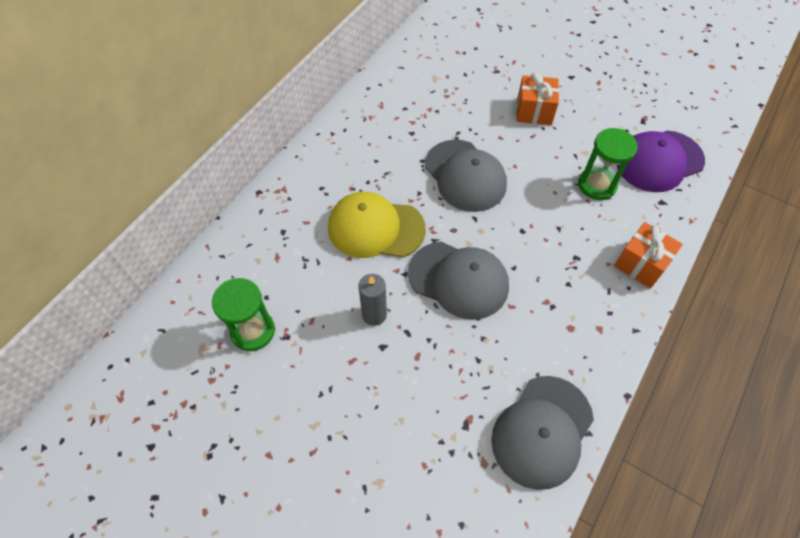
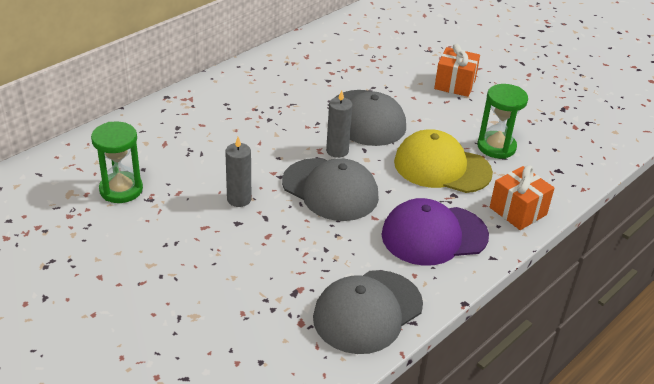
camera: 10 degrees right, 20 degrees down
yellow cap [328,192,426,258] -> yellow cap moved to [394,129,493,193]
purple cap [617,131,705,192] -> purple cap moved to [381,198,489,266]
none -> grey candle [326,90,352,158]

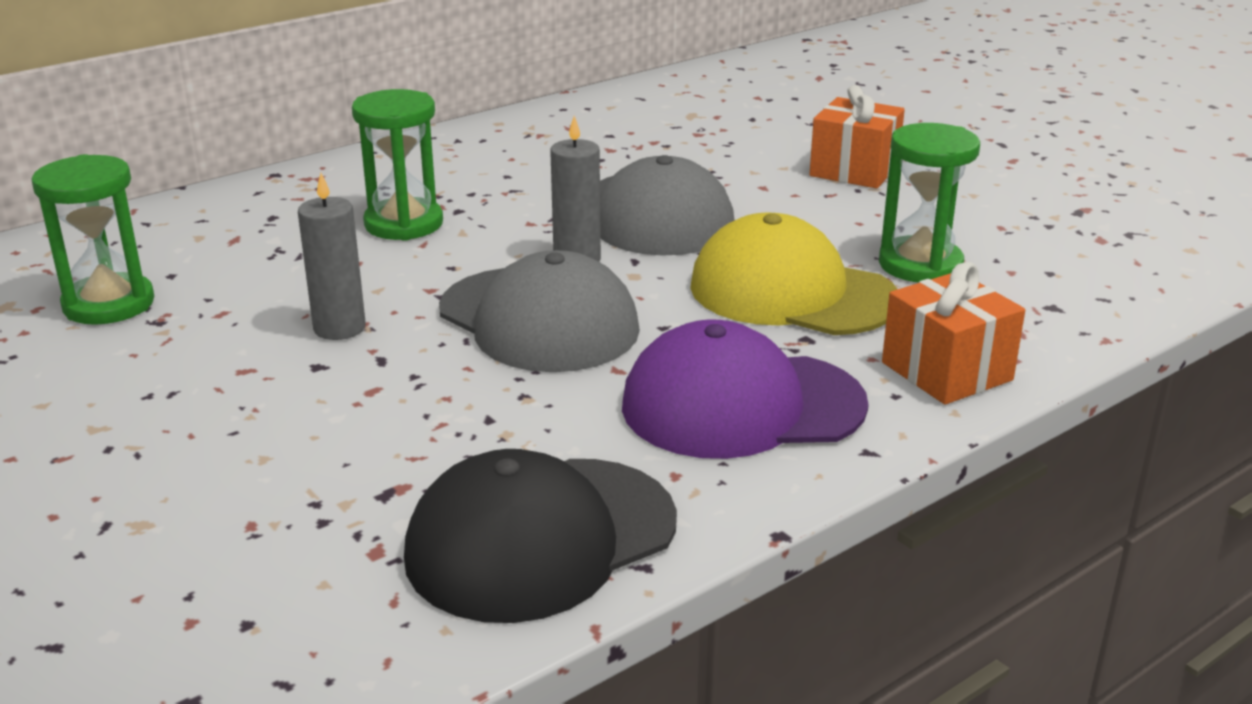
camera: 10 degrees right, 10 degrees down
grey cap [313,270,423,354] -> black cap [404,449,677,623]
none -> green hourglass [352,89,443,241]

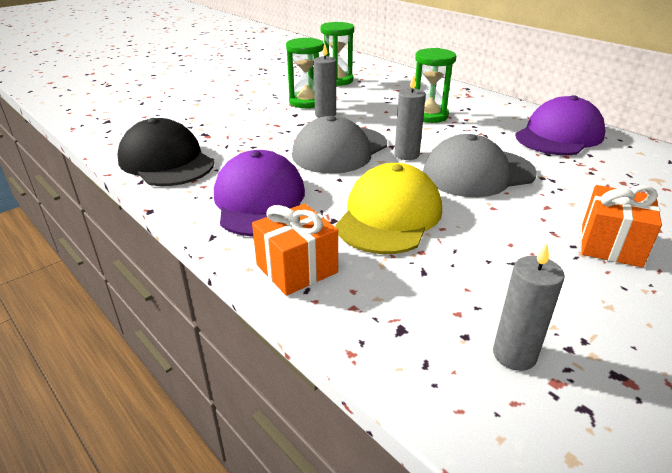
camera: 85 degrees right, 5 degrees up
green hourglass [879,123,980,282] -> green hourglass moved to [286,38,324,108]
none -> grey candle [493,243,565,371]
none -> purple cap [515,95,605,155]

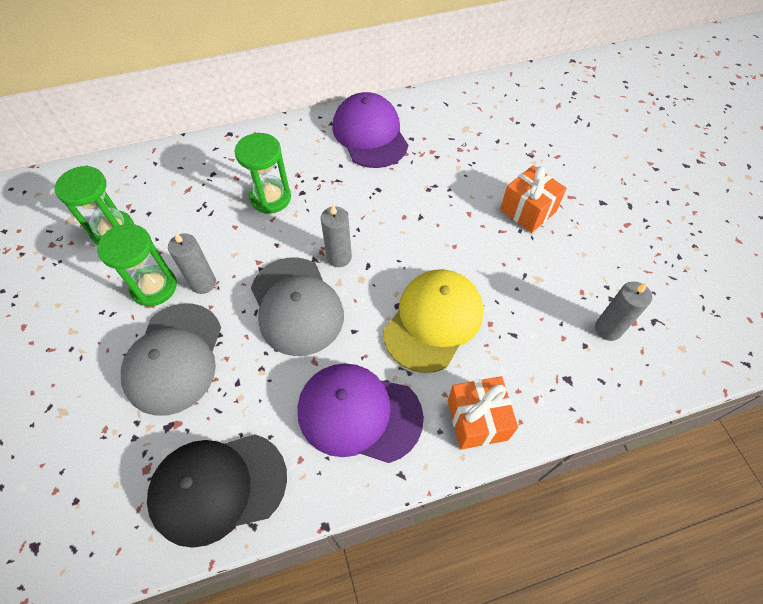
camera: 65 degrees left, 25 degrees up
yellow cap [335,163,442,254] -> yellow cap turned 75 degrees clockwise [383,269,483,373]
grey cap [423,134,537,197] -> grey cap moved to [121,303,221,416]

